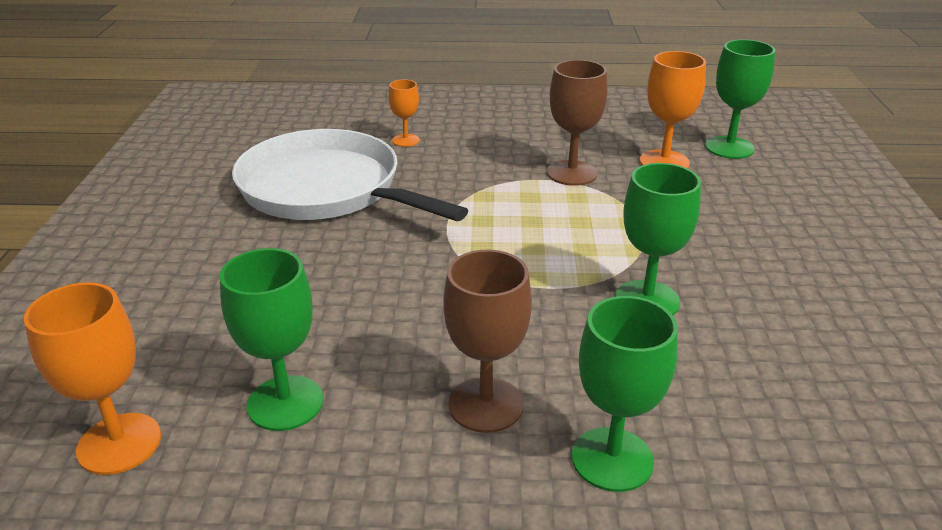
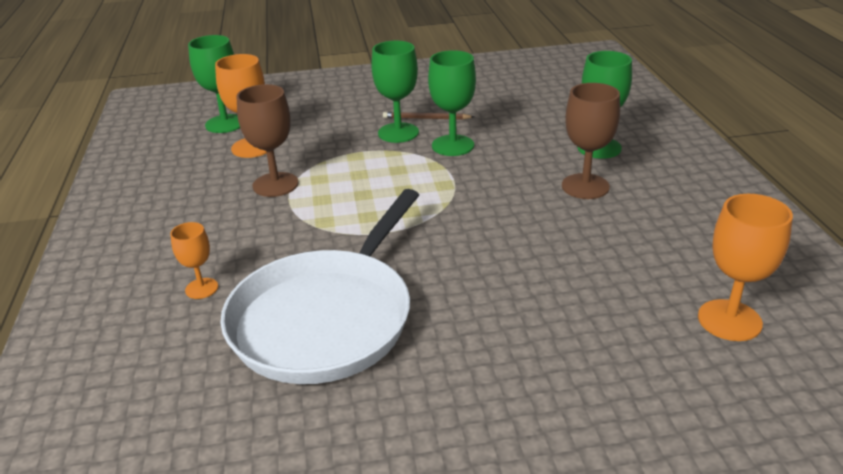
camera: 100 degrees left, 0 degrees up
green goblet [220,248,323,431] -> green goblet moved to [371,41,419,143]
none -> brown pencil [383,112,474,120]

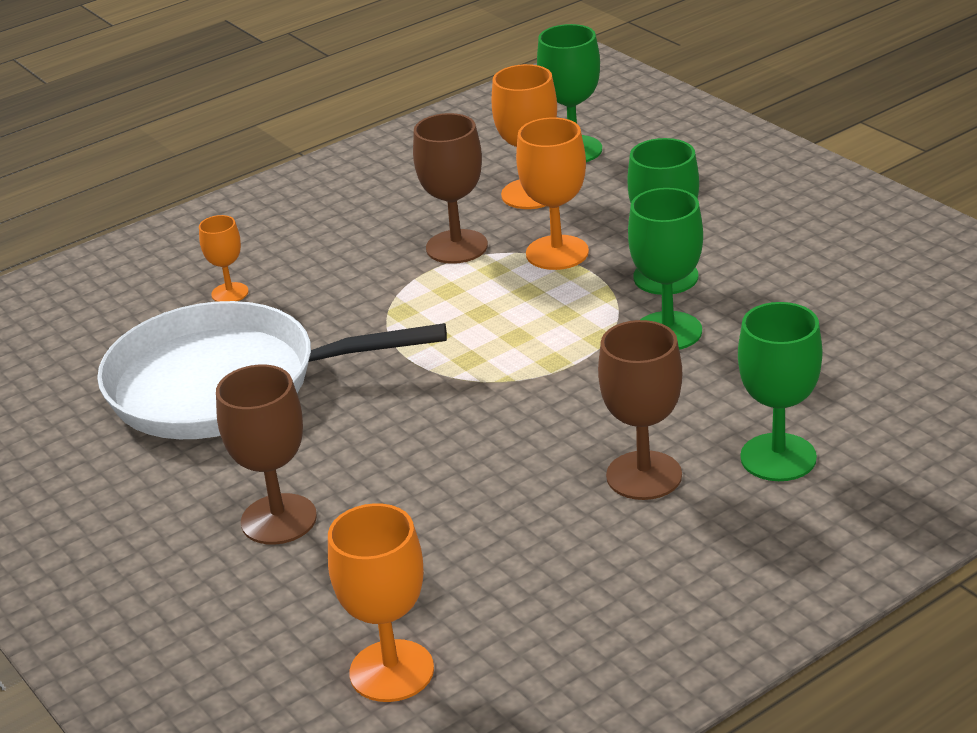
camera: 65 degrees right, 0 degrees up
brown pencil [383,112,474,120] -> none
none -> brown goblet [216,365,317,545]
none -> orange goblet [516,117,589,270]

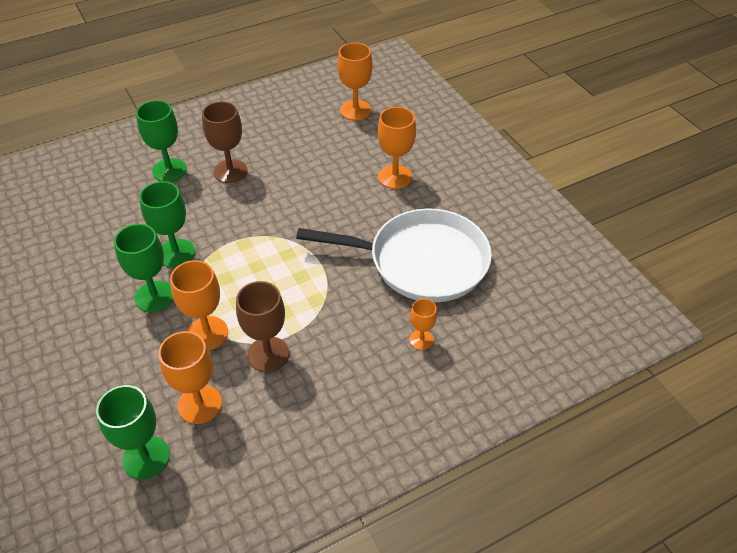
camera: 175 degrees left, 15 degrees up
brown goblet [216,365,317,545] -> orange goblet [378,107,416,189]

